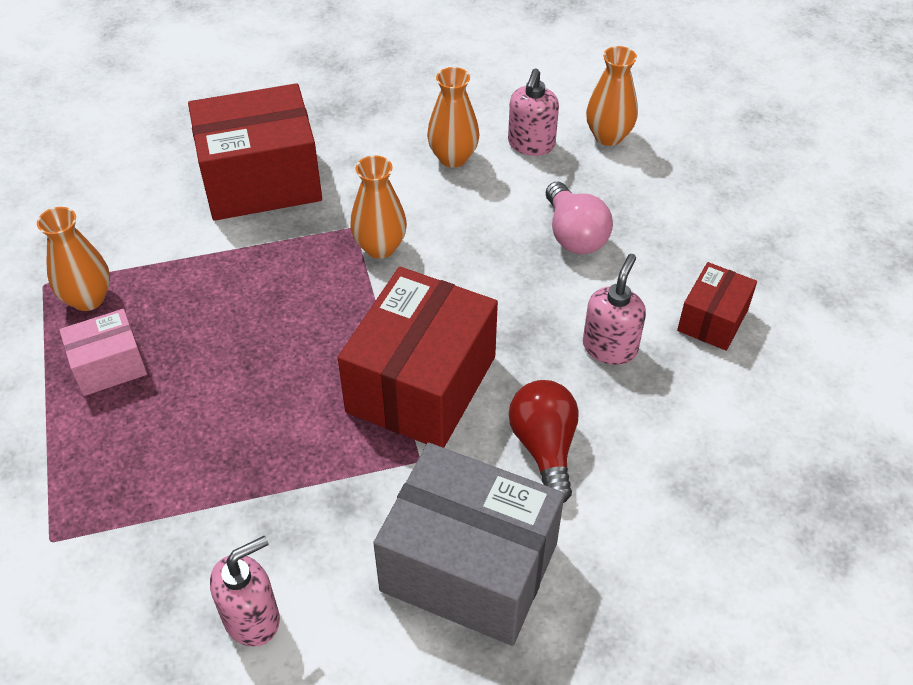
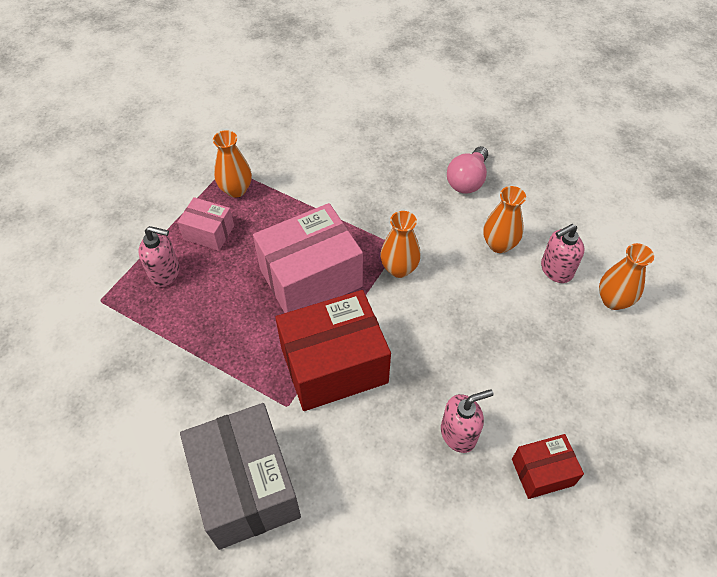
camera: 45 degrees right, 5 degrees up
red box [188,83,322,221] -> none
pink soap dispenser [210,536,280,647] -> pink soap dispenser moved to [138,226,180,287]
red light bulb [509,380,579,503] -> none
pink light bulb [546,182,613,254] -> pink light bulb moved to [447,146,488,194]
none -> pink box [253,203,363,313]

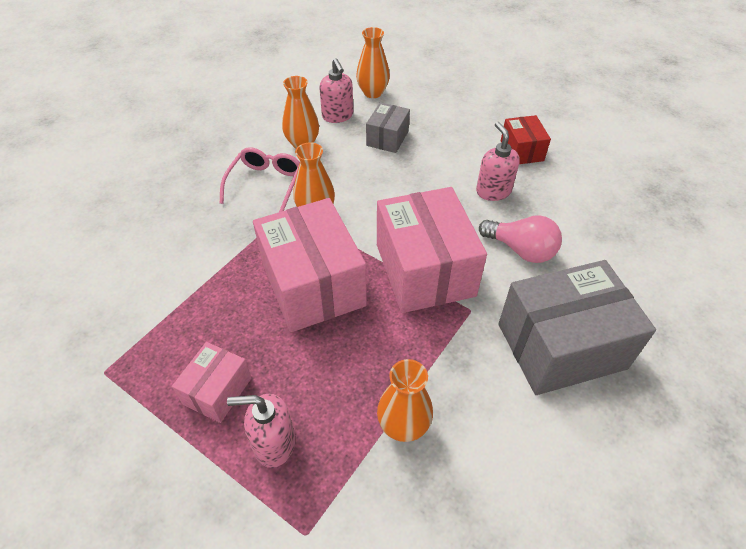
camera: 85 degrees left, 5 degrees down
pink soap dispenser [138,226,180,287] -> pink soap dispenser turned 105 degrees counterclockwise [227,394,295,468]
orange vase [213,130,252,198] -> orange vase moved to [377,359,433,442]
red box [275,290,391,411] -> pink box [377,187,487,313]
pink light bulb [447,146,488,194] -> pink light bulb moved to [479,215,562,263]
none -> pink glasses [219,147,300,212]
none -> grey box [366,102,410,153]

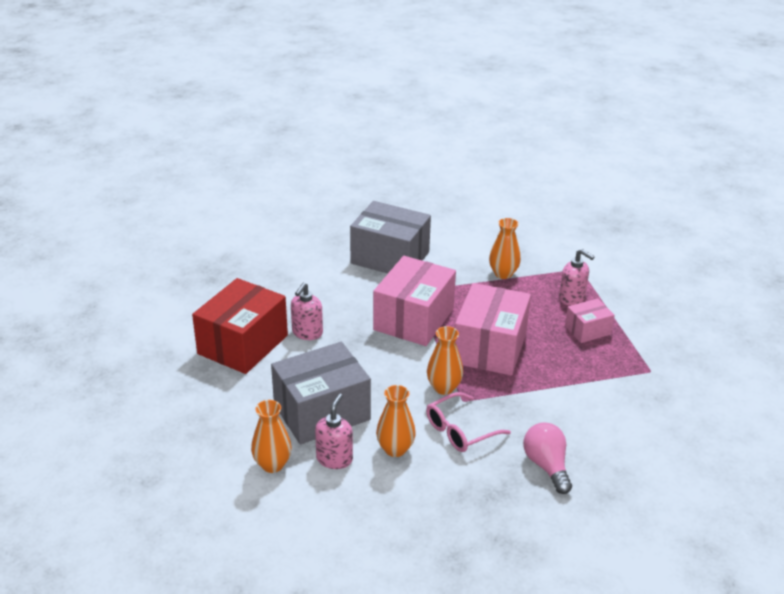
camera: 140 degrees left, 15 degrees down
grey box [366,102,410,153] -> grey box [271,342,371,444], size x1.95
pink light bulb [479,215,562,263] -> pink light bulb moved to [523,422,572,494]
red box [501,115,551,164] -> red box [192,278,288,374], size x1.95

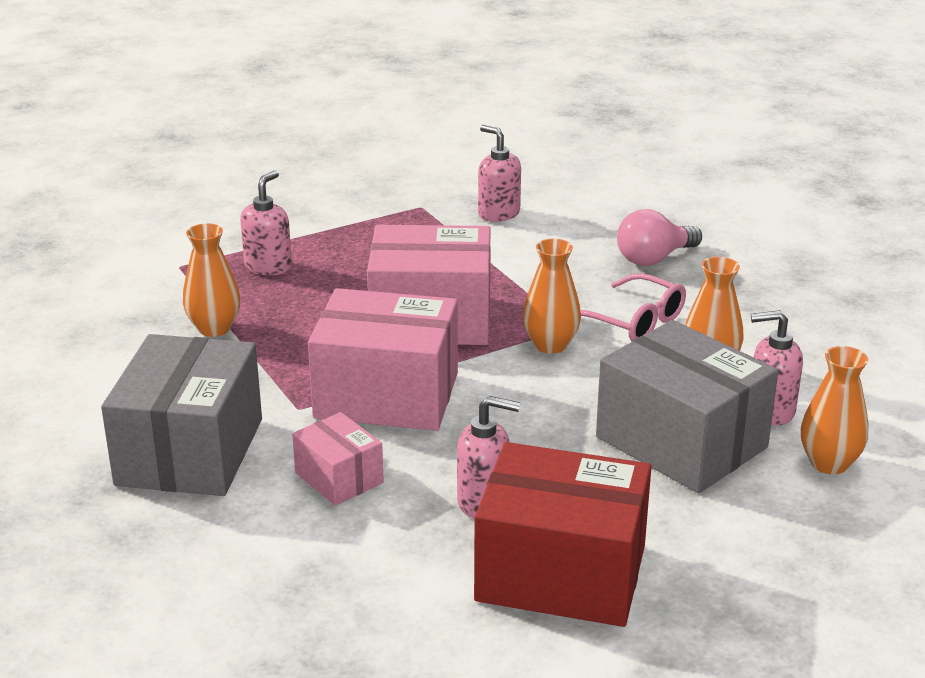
camera: 105 degrees left, 5 degrees down
pink box [565,298,615,343] -> pink box moved to [292,412,384,506]
none -> pink soap dispenser [478,125,521,222]

